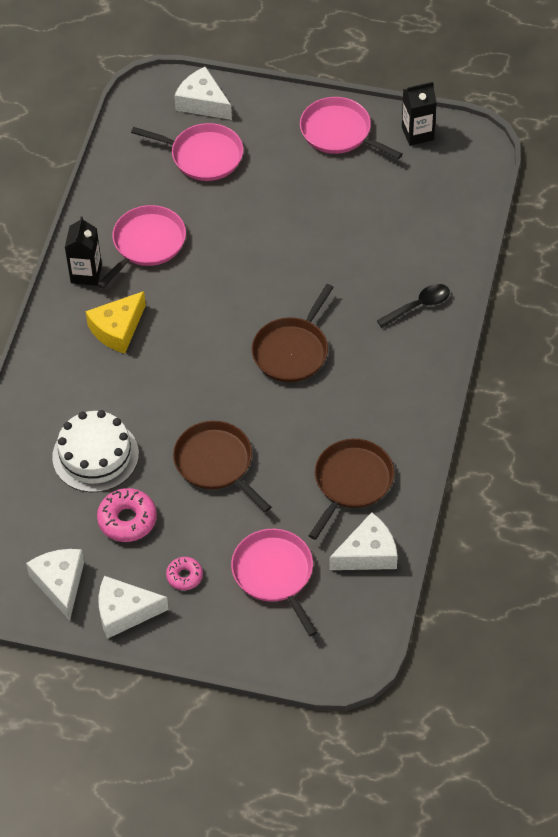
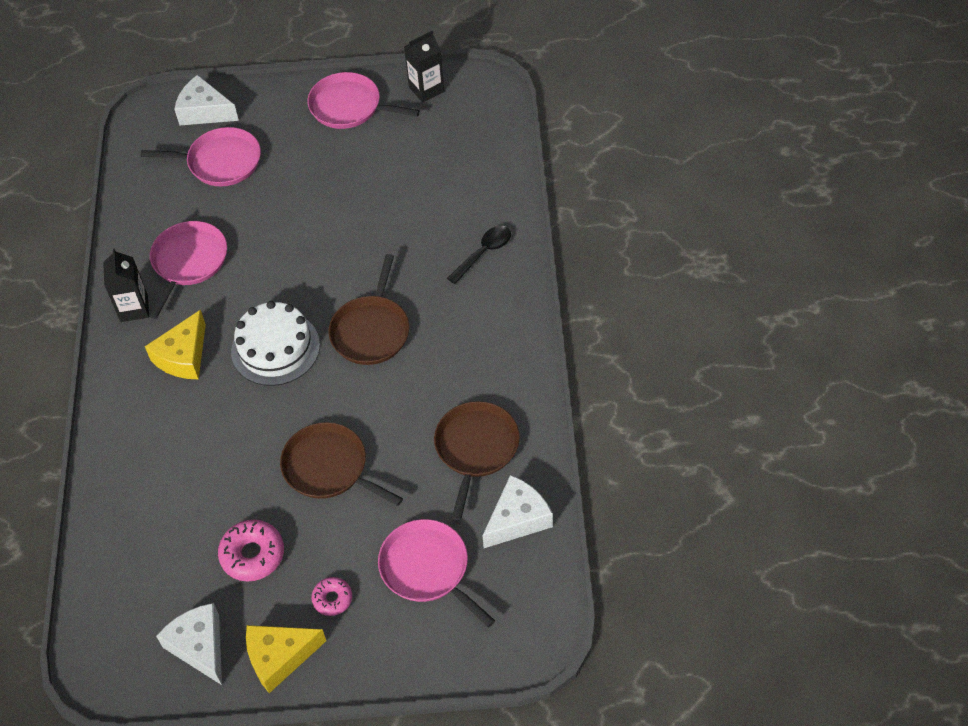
camera: 15 degrees left, 0 degrees up
white cake [52,410,139,492] -> white cake moved to [231,301,320,386]
white cheese [99,576,169,639] -> yellow cheese [246,625,326,693]

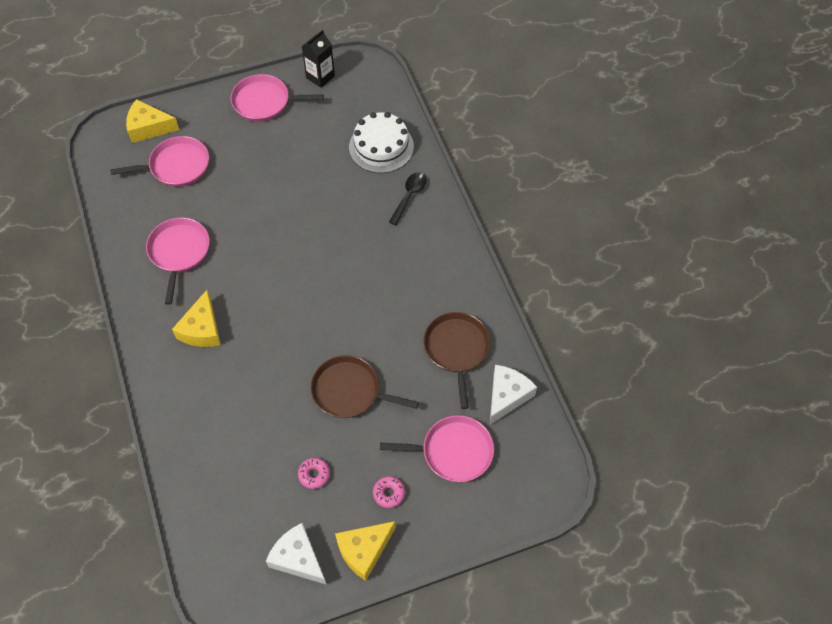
camera: 20 degrees left, 5 degrees up
black carton [103,248,149,322] -> none
white cheese [174,75,239,126] -> yellow cheese [126,99,179,143]
pink donut [218,520,284,582] -> pink donut [298,458,330,489], size x0.61
white cake [231,301,320,386] -> white cake moved to [349,112,414,173]
brown pan [329,254,409,365] -> none
pink pan [378,519,495,627] -> pink pan turned 150 degrees clockwise [380,415,494,482]

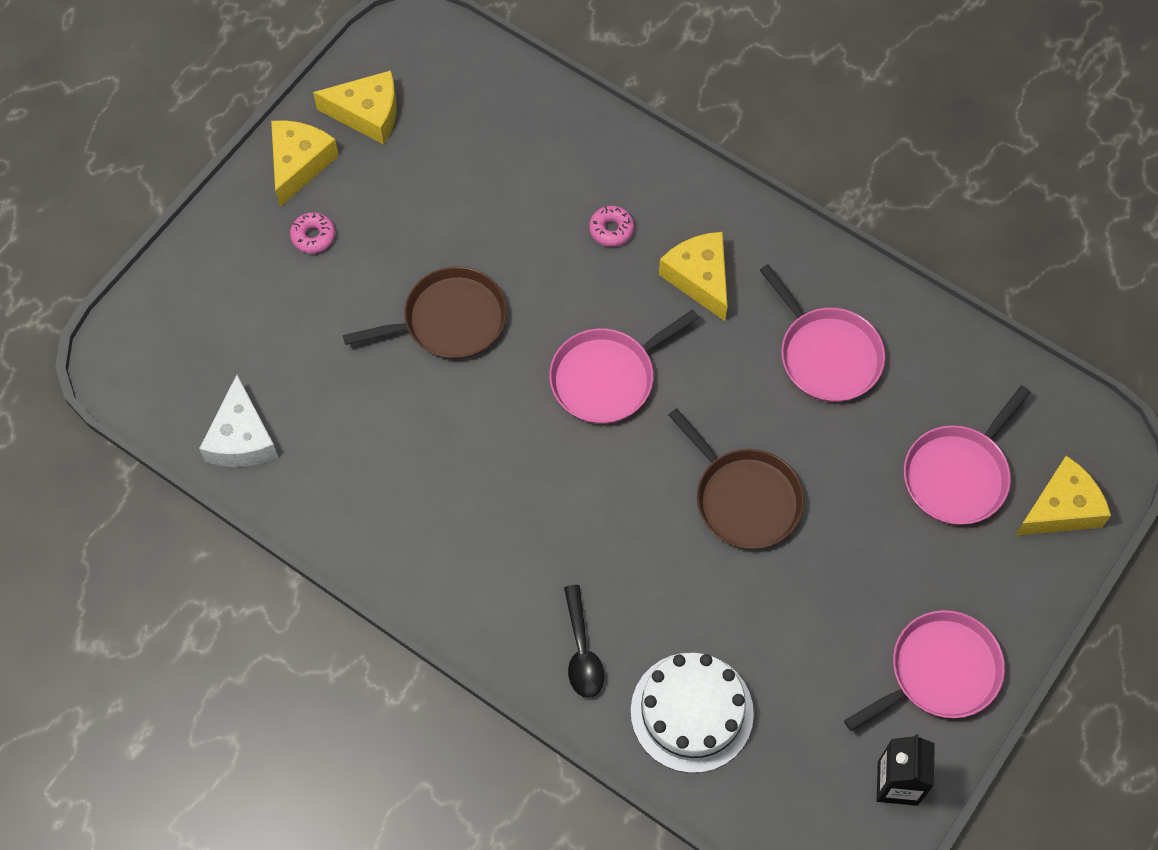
camera: 145 degrees right, 5 degrees up
white cheese [266,523,327,585] -> yellow cheese [313,70,397,145]
pink donut [298,458,330,489] -> pink donut moved to [589,205,634,247]
pink pan [380,415,494,482] -> pink pan moved to [549,309,699,424]
brown pan [424,312,490,409] -> brown pan moved to [668,408,804,549]

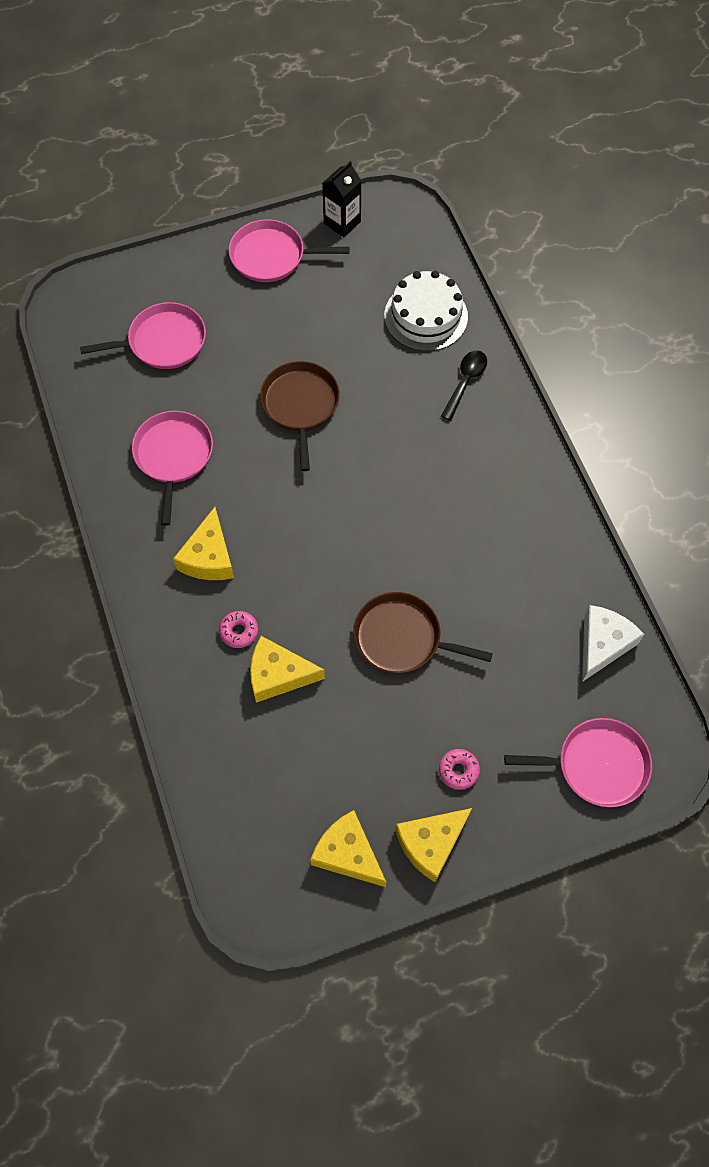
camera: 145 degrees left, 0 degrees up
pink pan [549,309,699,424] -> pink pan moved to [504,718,652,807]
yellow cheese [1015,456,1111,536] -> yellow cheese moved to [250,636,325,703]

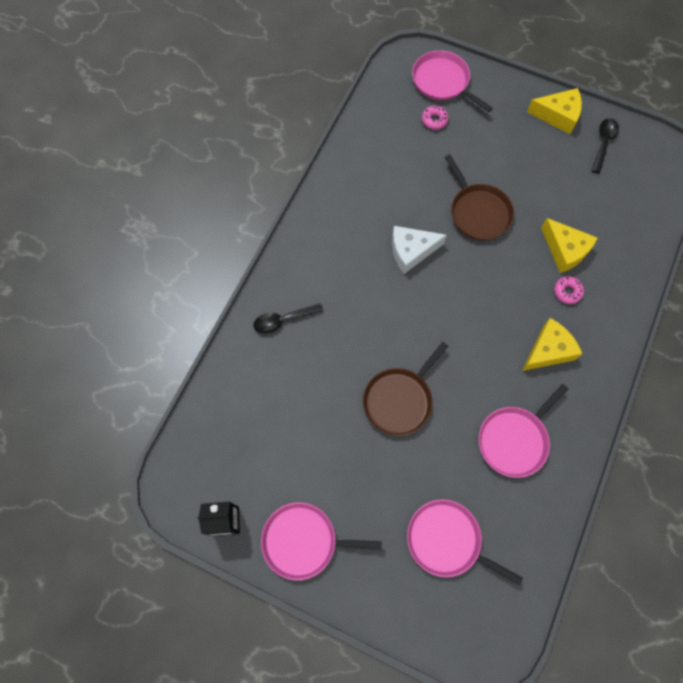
camera: 135 degrees left, 5 degrees up
pink pan [229,219,350,282] -> pink pan turned 135 degrees clockwise [261,502,382,580]
yellow cheese [310,810,386,887] -> black spoon [591,118,619,174]
white cake [384,271,468,351] -> none
pink donut [439,749,480,790] -> pink donut moved to [422,106,448,130]
white cheese [582,605,644,682] -> white cheese moved to [392,226,447,274]

